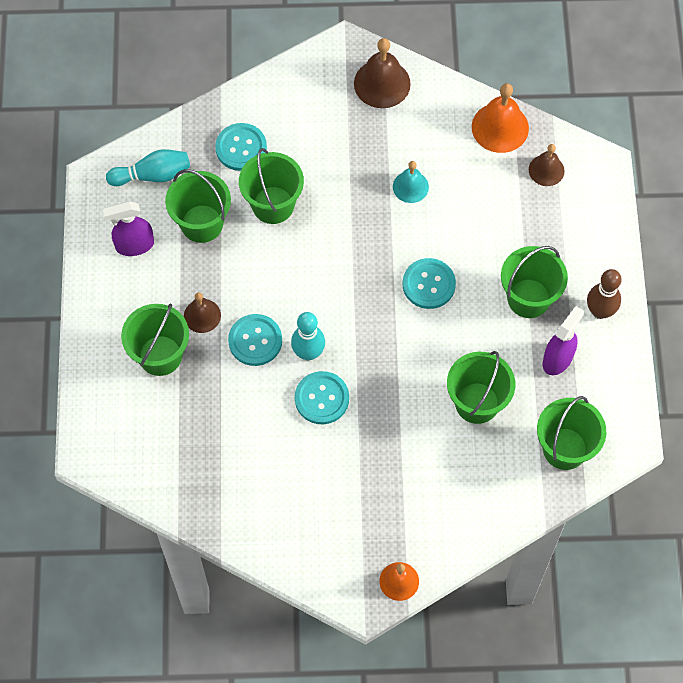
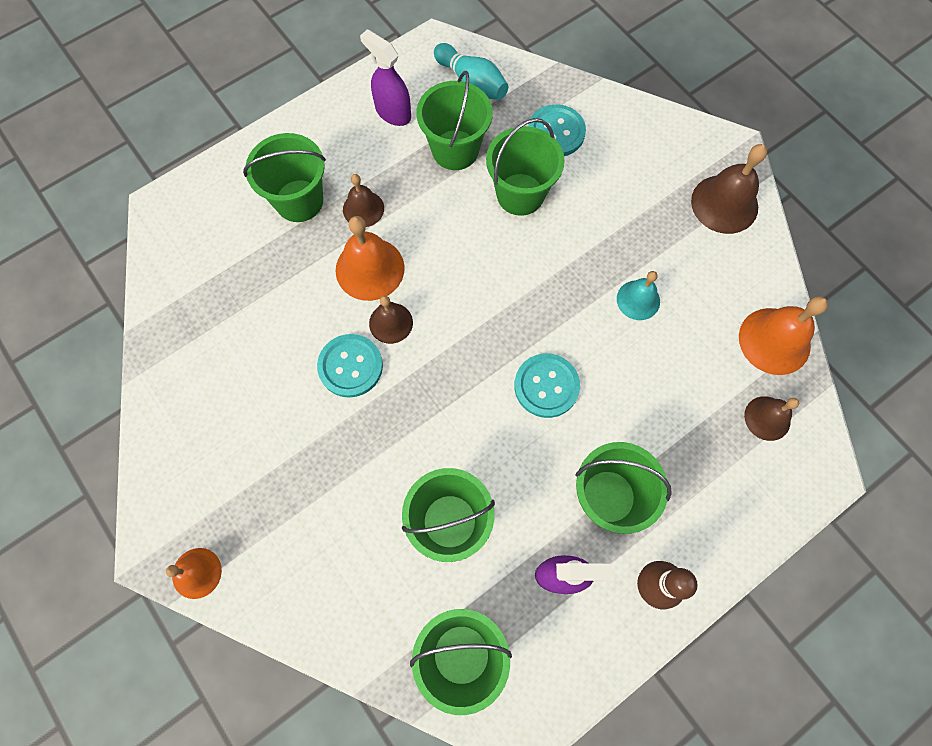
camera: 55 degrees right, 5 degrees up
turquoise button [228,314,282,366] -> orange bell [336,216,405,301]
turquoise bowling pin [291,312,325,360] -> brown bell [369,295,413,344]

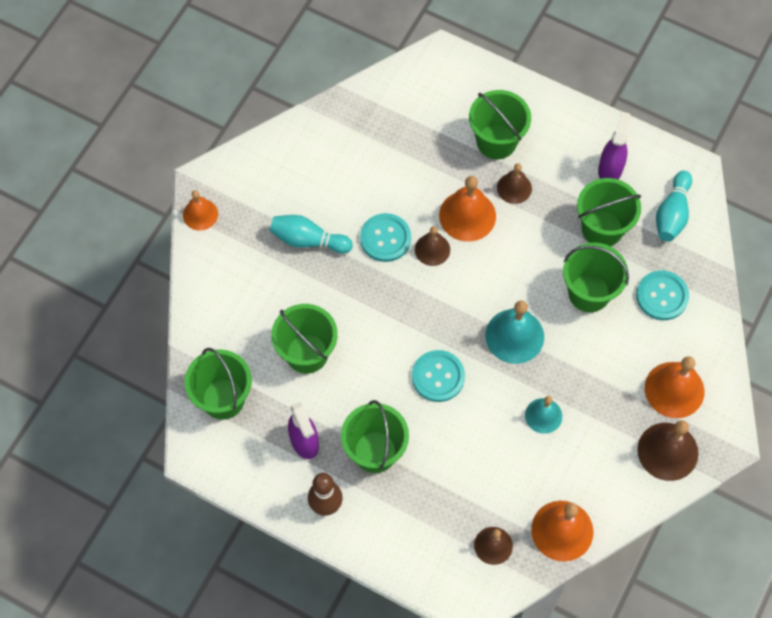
camera: 65 degrees right, 5 degrees down
none -> turquoise bowling pin [270,215,353,254]
none -> turquoise bell [485,301,544,364]
none -> orange bell [645,356,704,418]

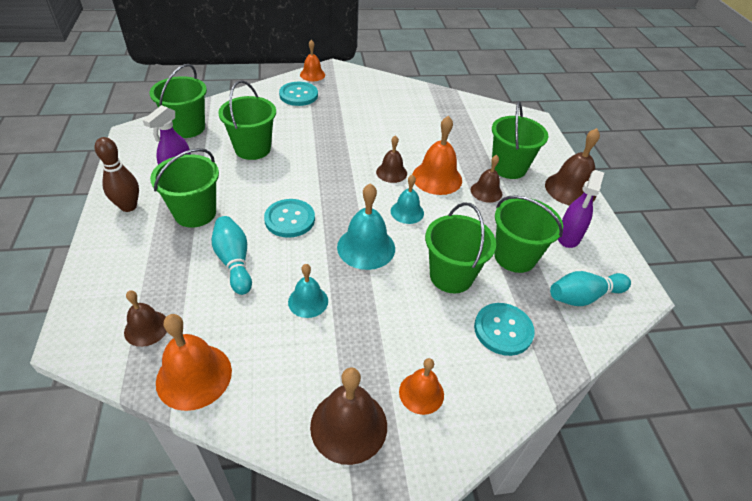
camera: 50 degrees right, 20 degrees down
turquoise bowling pin [270,215,353,254] -> turquoise bowling pin moved to [212,216,252,295]
turquoise button [360,213,411,262] -> turquoise button moved to [279,82,318,106]
purple spray bottle [598,112,631,180] -> purple spray bottle turned 135 degrees clockwise [558,170,604,248]
orange bell [645,356,704,418] -> orange bell [399,358,444,415], size x0.62
none -> turquoise bell [391,174,424,224]
none -> brown bell [545,128,600,206]

